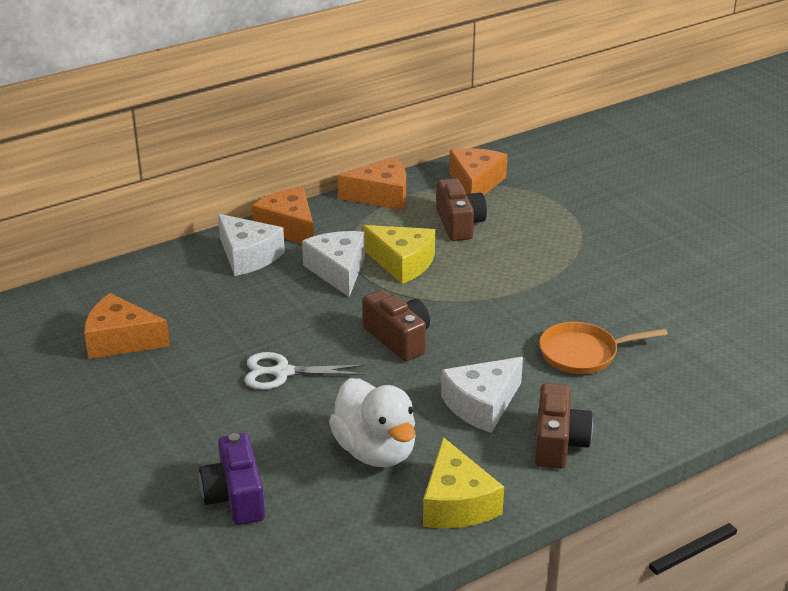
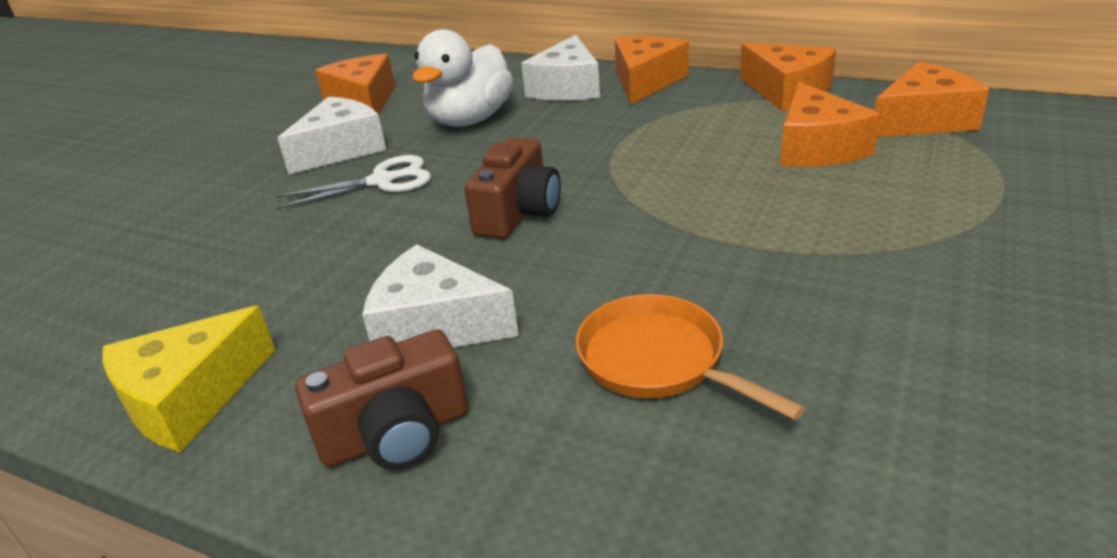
camera: 60 degrees right, 0 degrees up
purple camera [199,433,265,525] -> none
white scissors [244,352,365,390] -> white scissors turned 105 degrees clockwise [275,155,431,209]
white cheese [302,231,365,297] -> white cheese moved to [277,97,386,174]
white duck [329,378,415,467] -> white duck moved to [412,29,514,127]
yellow cheese [362,225,435,284] -> none
brown camera [436,178,487,241] -> orange cheese [780,82,880,167]

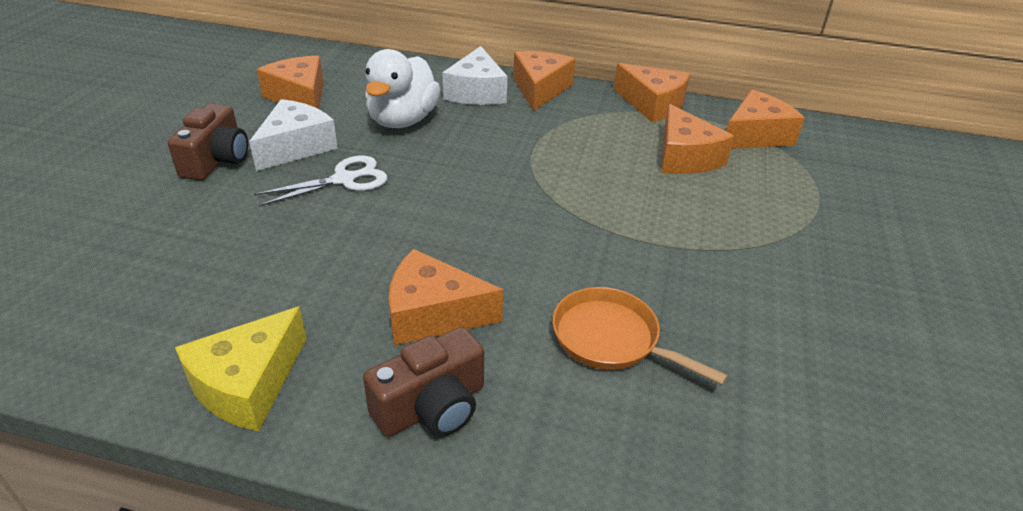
camera: 15 degrees left, 5 degrees up
white cheese [362,244,519,347] -> orange cheese [389,249,503,346]
brown camera [464,137,561,239] -> brown camera moved to [168,103,248,181]

